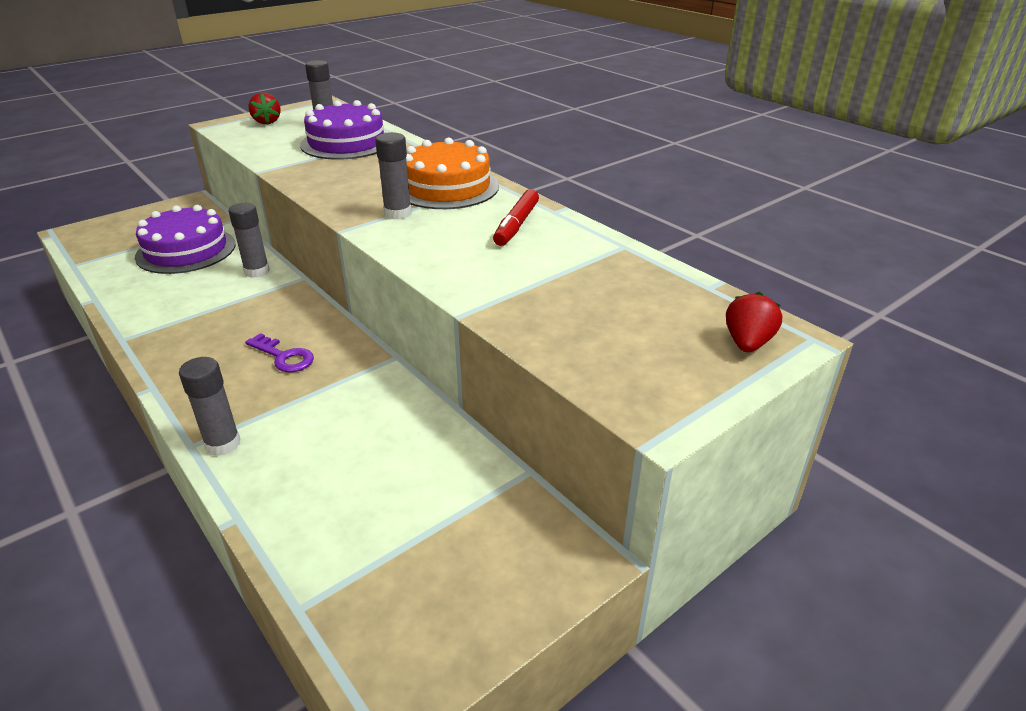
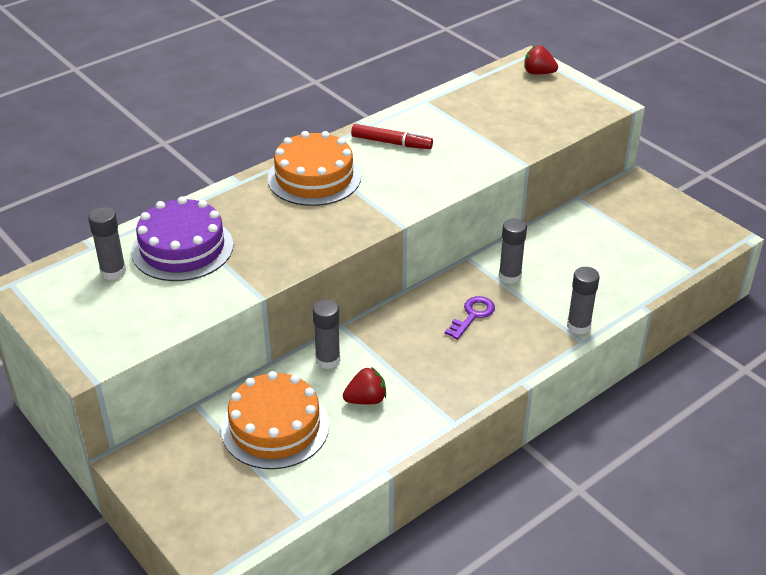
camera: 90 degrees left, 5 degrees up
purple cake [135,205,236,274] -> orange cake [221,371,329,469]
red strawberry [249,92,281,124] -> red strawberry moved to [343,367,386,404]
grey glue stick [375,132,412,220] -> grey glue stick moved to [499,218,527,284]

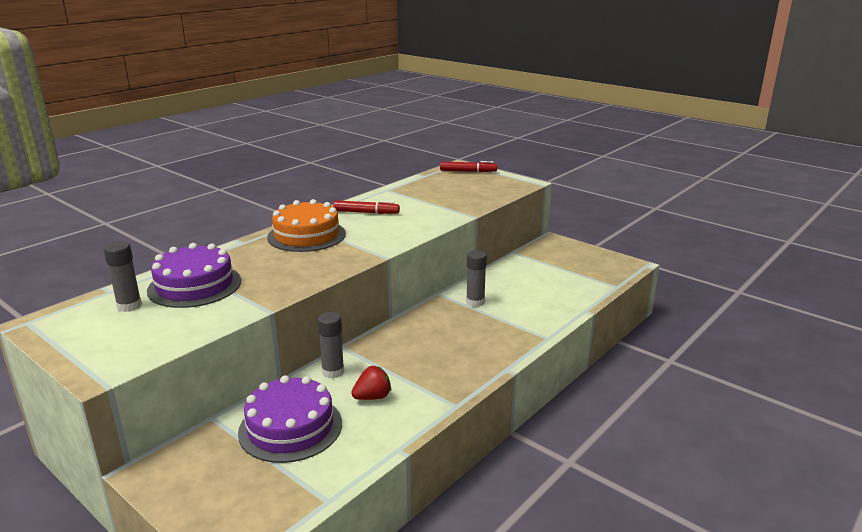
camera: 10 degrees left, 15 degrees down
orange cake [221,371,329,469] -> purple cake [238,375,342,463]
purple key [445,296,495,340] -> none
red strawberry [524,45,558,74] -> red marker [440,161,497,172]
grey glue stick [567,267,600,335] -> none

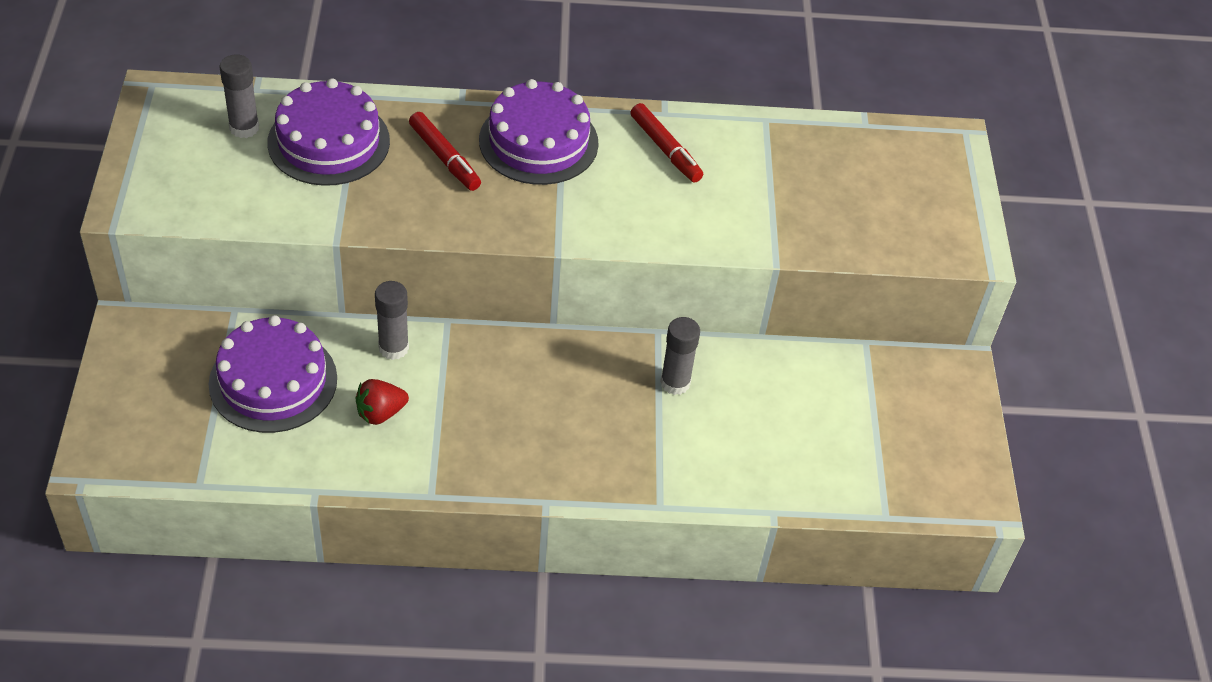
camera: 45 degrees right, 25 degrees up
orange cake [267,199,346,252] -> purple cake [479,79,599,185]
red strawberry [351,366,391,400] -> red strawberry turned 135 degrees clockwise [356,379,409,425]
red marker [440,161,497,172] -> red marker moved to [409,112,481,191]

